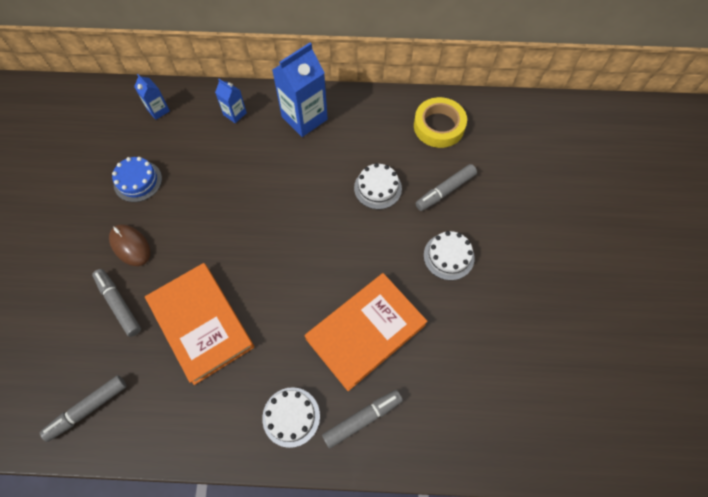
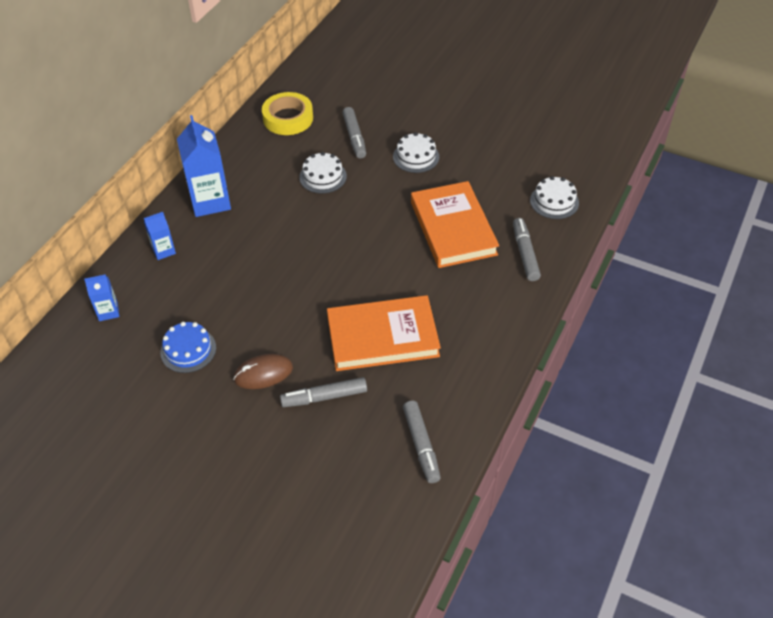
camera: 65 degrees left, 15 degrees down
white cake [262,387,320,448] -> white cake moved to [530,176,579,219]

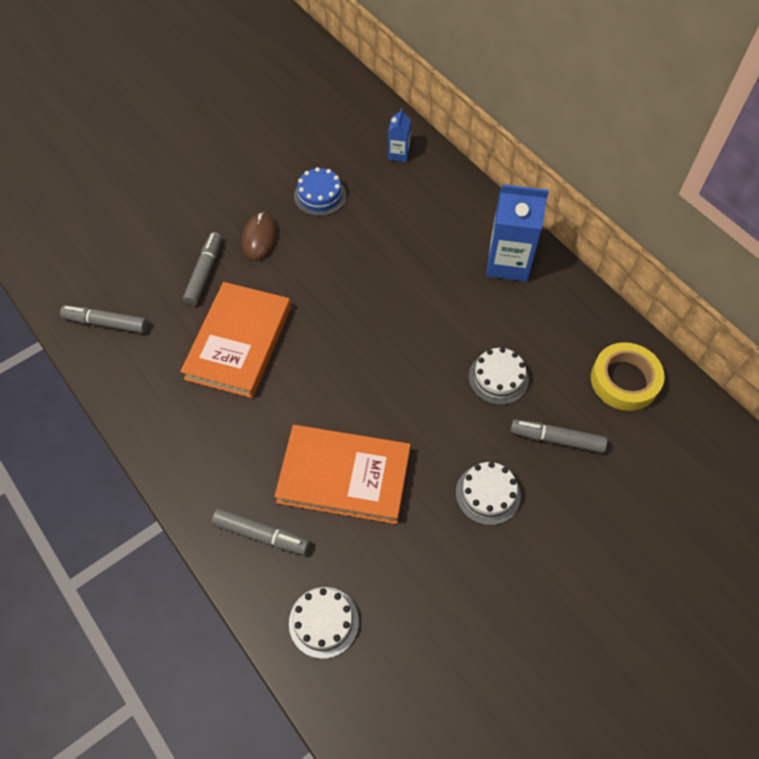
camera: 115 degrees right, 10 degrees up
blue carton [144,212,176,260] -> none

